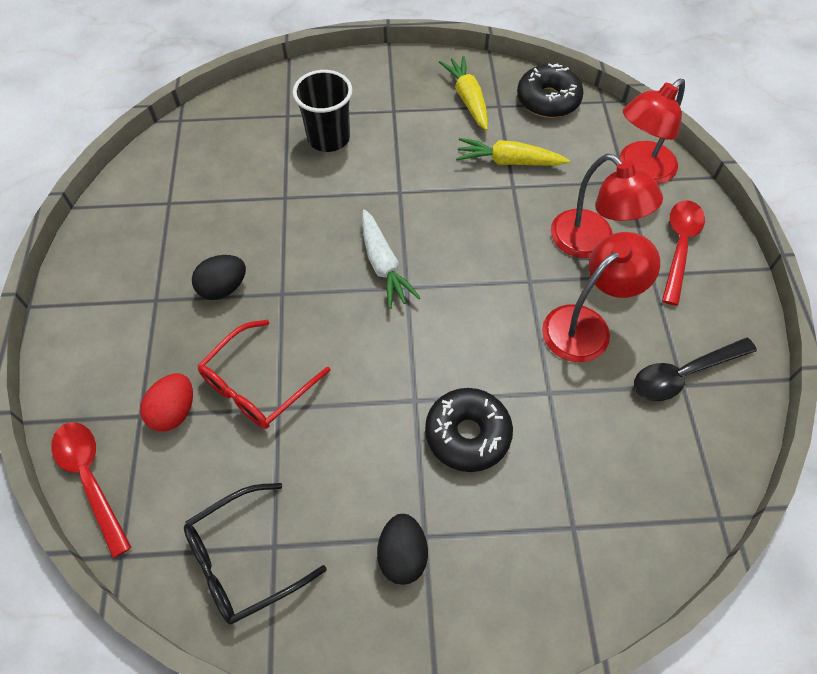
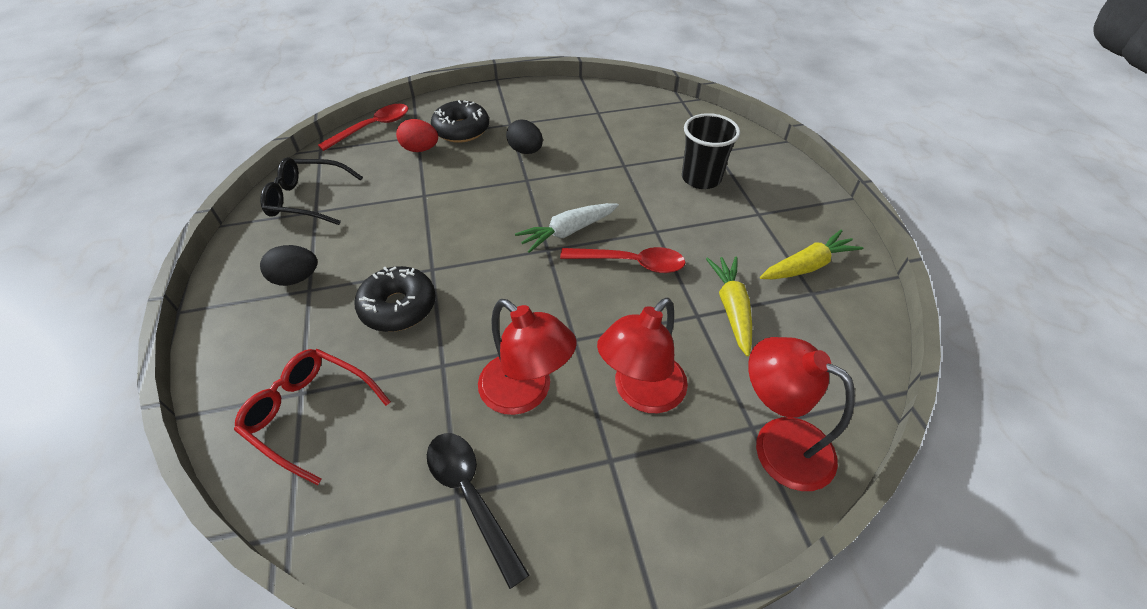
camera: 80 degrees right, 10 degrees down
black glasses [184,483,327,625] -> black glasses turned 45 degrees counterclockwise [260,157,363,225]
red glasses [197,320,331,429] -> red glasses moved to [234,349,391,485]
black donut [517,63,584,118] -> black donut moved to [431,100,489,143]
red spoon [662,200,705,306] -> red spoon moved to [560,247,686,273]

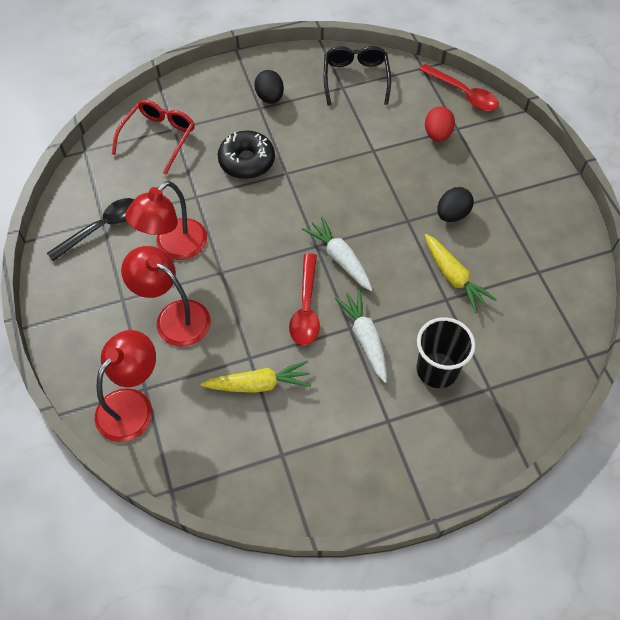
camera: 85 degrees right, 10 degrees up
black donut [431,100,489,143] -> none
yellow carrot [760,230,863,279] -> yellow carrot moved to [425,234,497,313]
none -> white carrot [335,290,387,383]

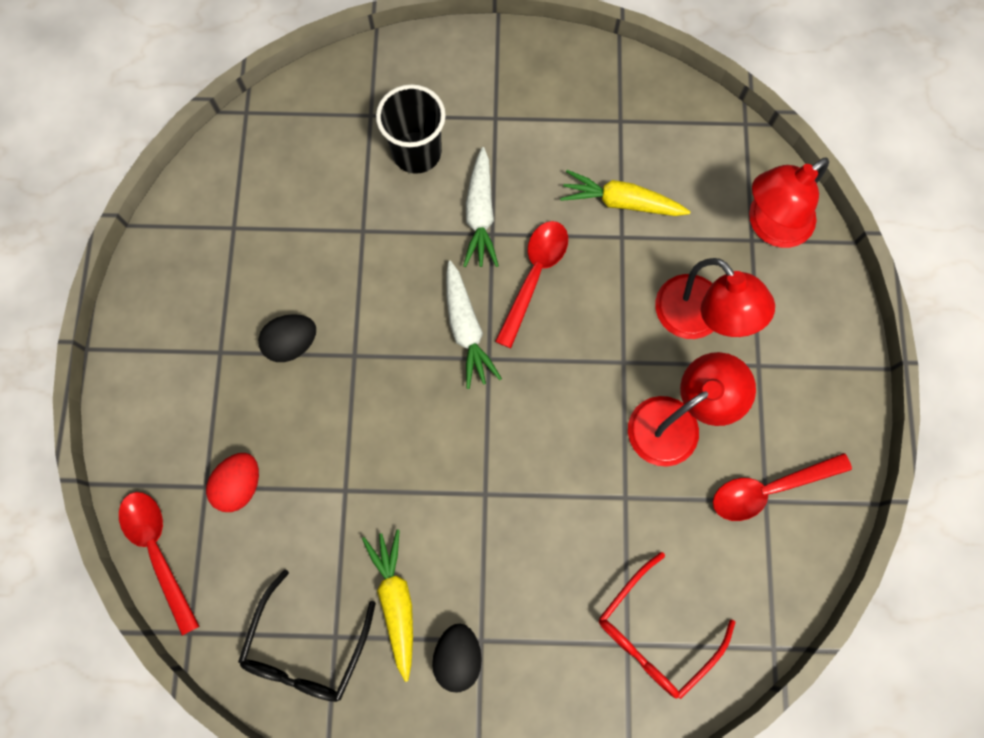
camera: 160 degrees left, 15 degrees up
black spoon [47,198,135,261] -> red spoon [713,453,852,521]
black donut [218,130,275,179] -> none
yellow carrot [425,234,497,313] -> yellow carrot moved to [362,529,413,682]

